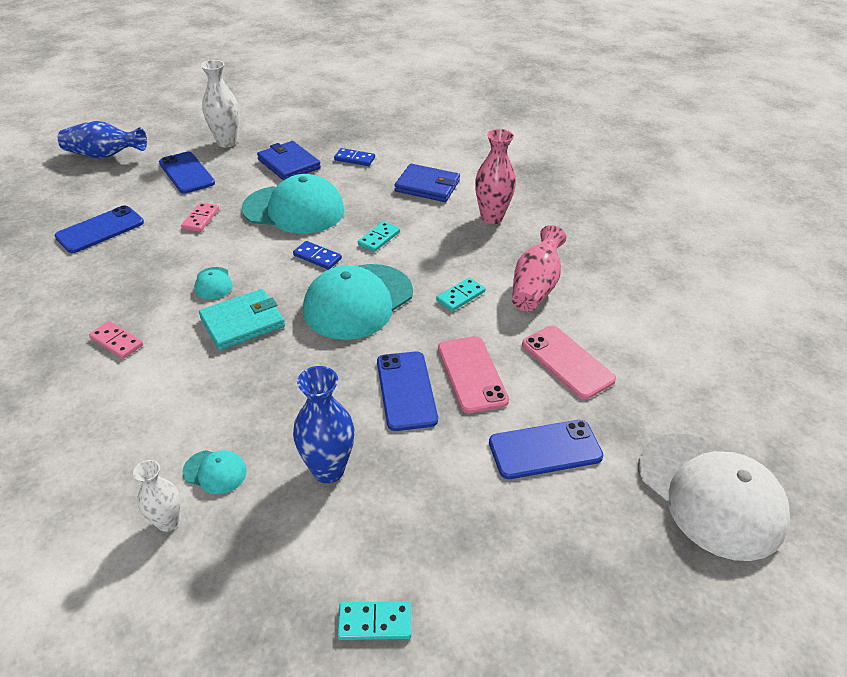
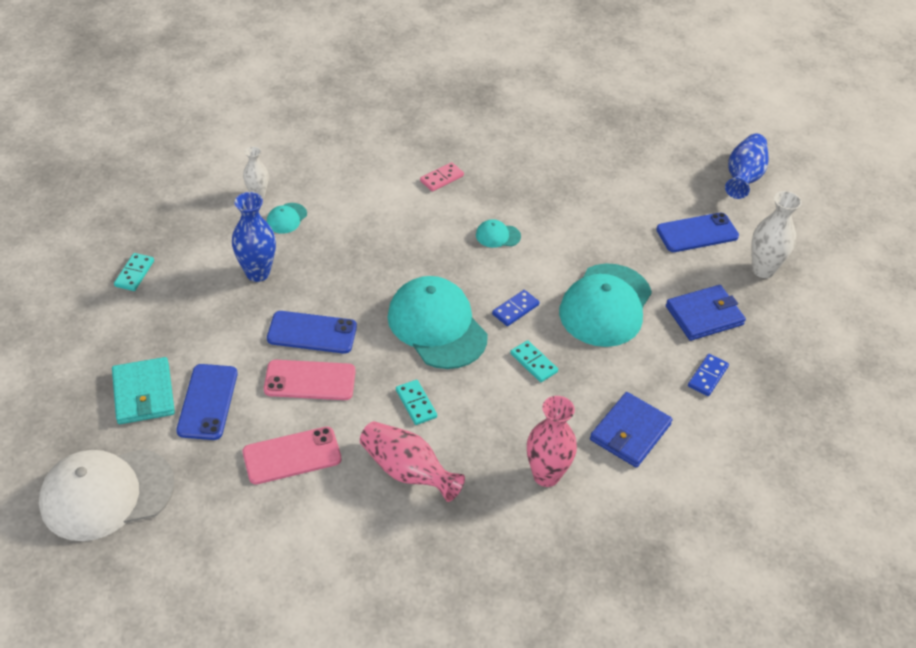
camera: 105 degrees right, 5 degrees up
blue phone [55,205,144,253] -> none
pink domino [181,203,219,232] -> none
turquoise wallet [199,289,285,350] -> turquoise wallet moved to [112,357,175,424]

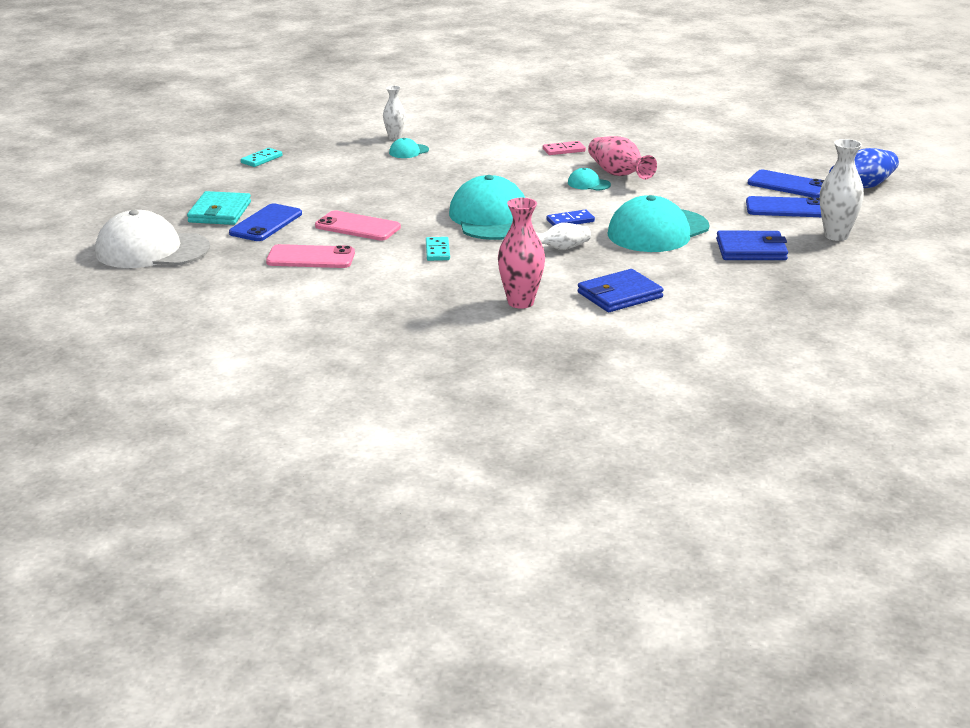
camera: 25 degrees right, 20 degrees down
blue vase [232,192,276,282] -> none
blue phone [267,311,357,354] -> blue phone moved to [748,170,824,198]
pink vase [360,421,465,502] -> pink vase moved to [588,136,657,180]
turquoise domino [510,340,558,382] -> white vase [536,223,591,250]
blue domino [688,354,729,396] -> none

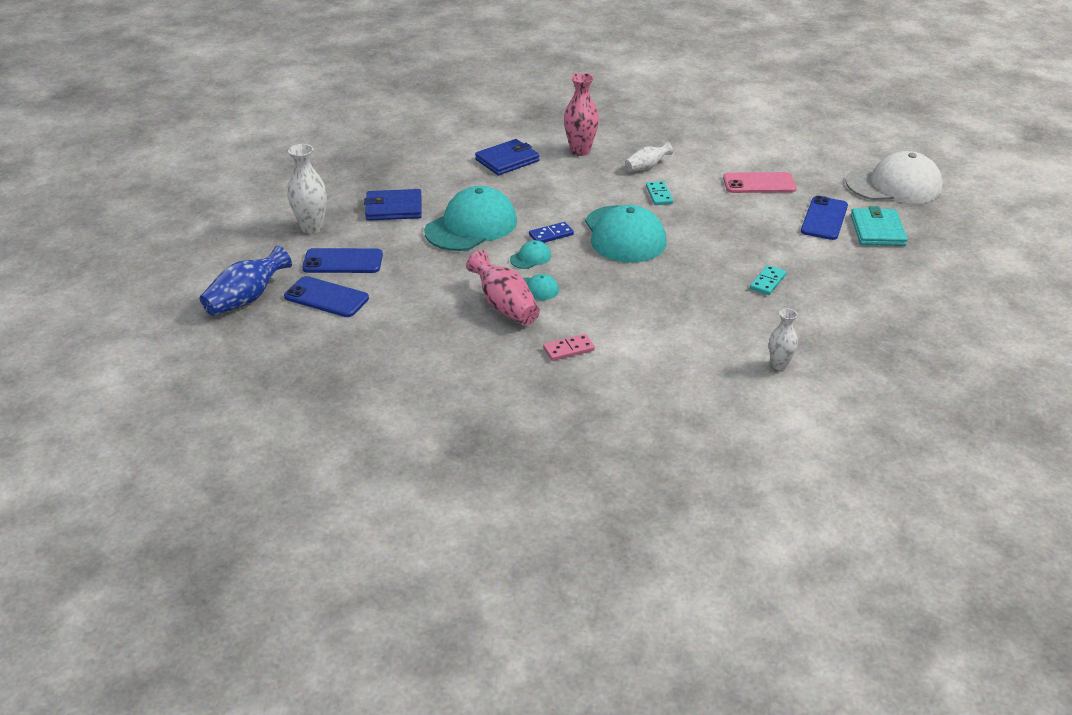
camera: 175 degrees right, 10 degrees up
turquoise domino [241,148,282,167] -> turquoise domino moved to [750,265,786,295]
pink phone [315,210,401,241] -> none
turquoise cap [389,138,429,158] -> turquoise cap moved to [510,240,551,269]
white vase [536,223,591,250] -> white vase moved to [625,142,673,172]

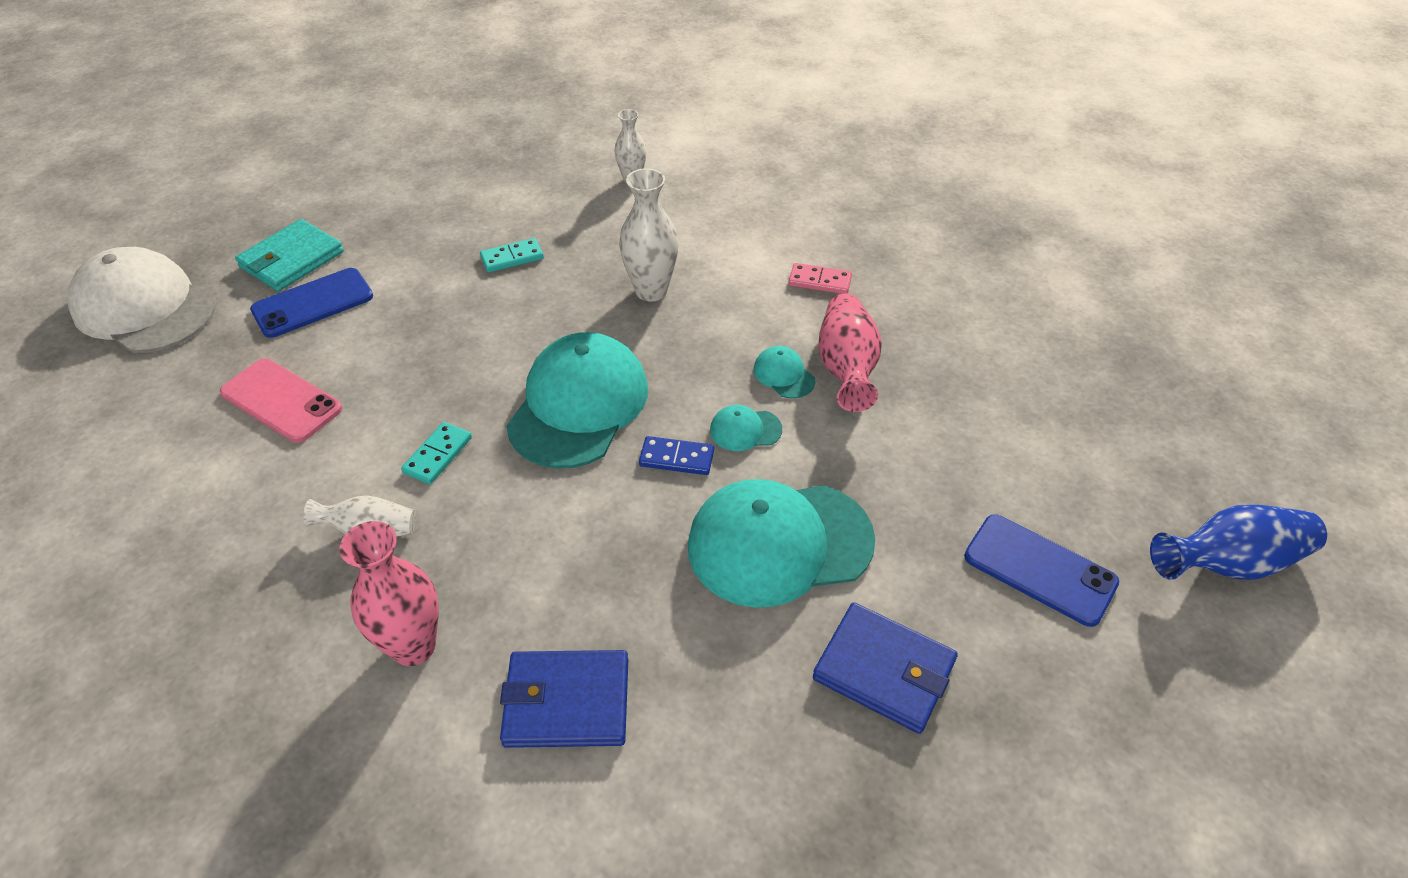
camera: 145 degrees left, 10 degrees up
blue phone [284,276,369,317] -> none
white vase [287,144,327,234] -> white vase moved to [619,168,679,302]

